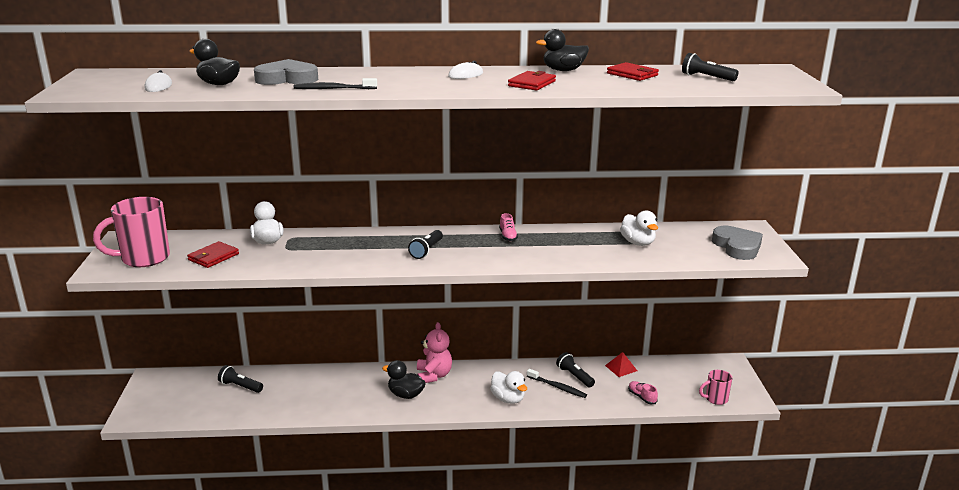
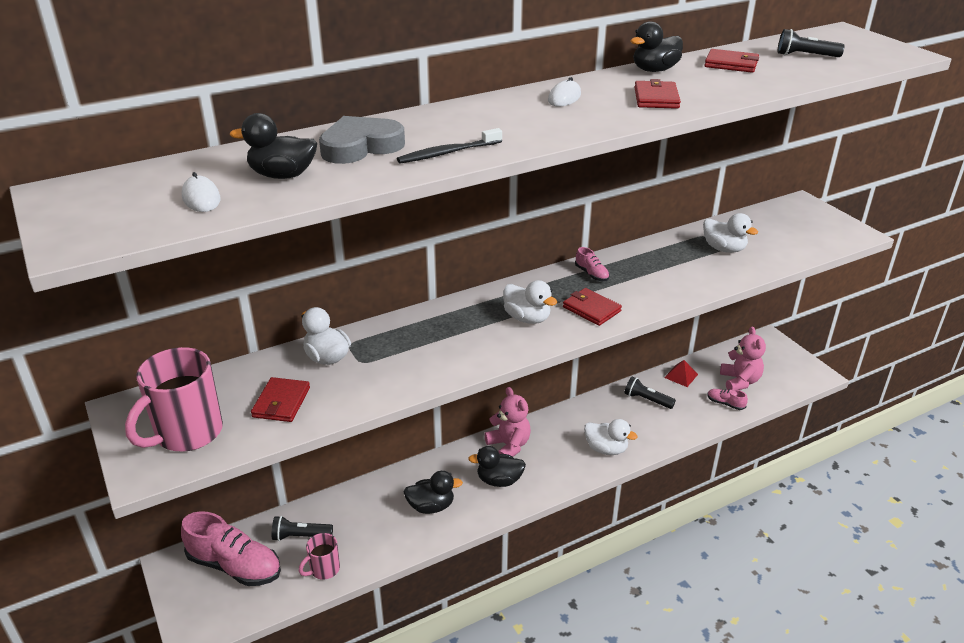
camera: 25 degrees left, 10 degrees up
black flashlight [408,230,443,259] -> white duck [503,280,557,324]
black toothbrush [527,369,587,398] -> none
pink mug [699,370,732,405] -> pink mug moved to [299,533,340,580]
grey heart [712,226,763,260] -> none
none -> pink shoe [181,511,281,586]
none -> black duck [404,471,463,514]
none -> red wallet [563,288,622,326]
none -> pink teddy bear [720,326,766,390]

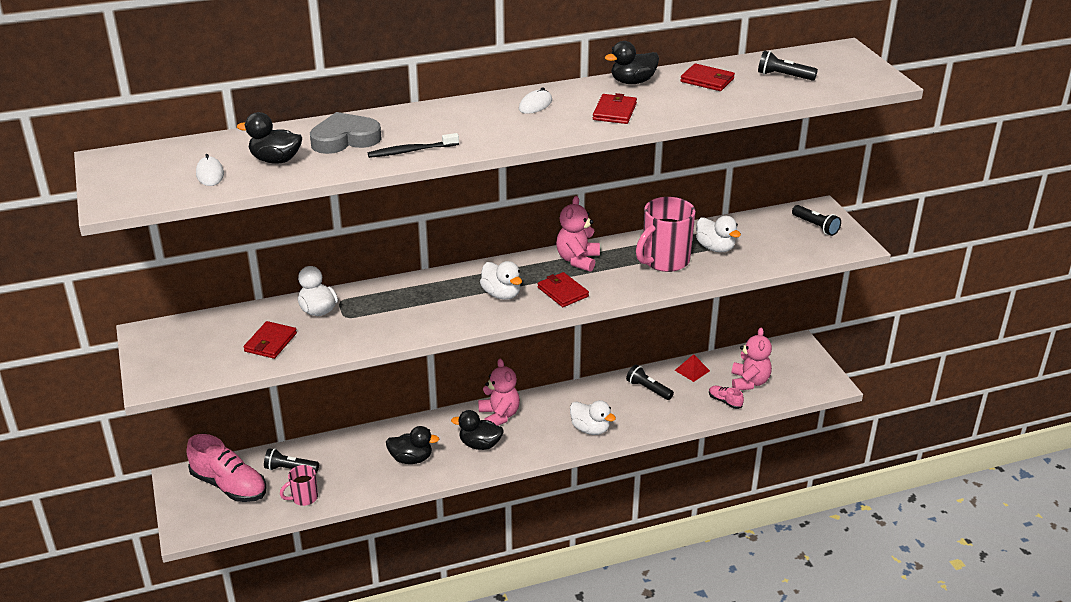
camera: 10 degrees right, 0 degrees up
pink mug [125,347,223,452] -> pink mug moved to [636,197,696,272]
pink shoe [575,247,609,281] -> pink teddy bear [556,196,600,272]
none -> black flashlight [792,205,841,236]

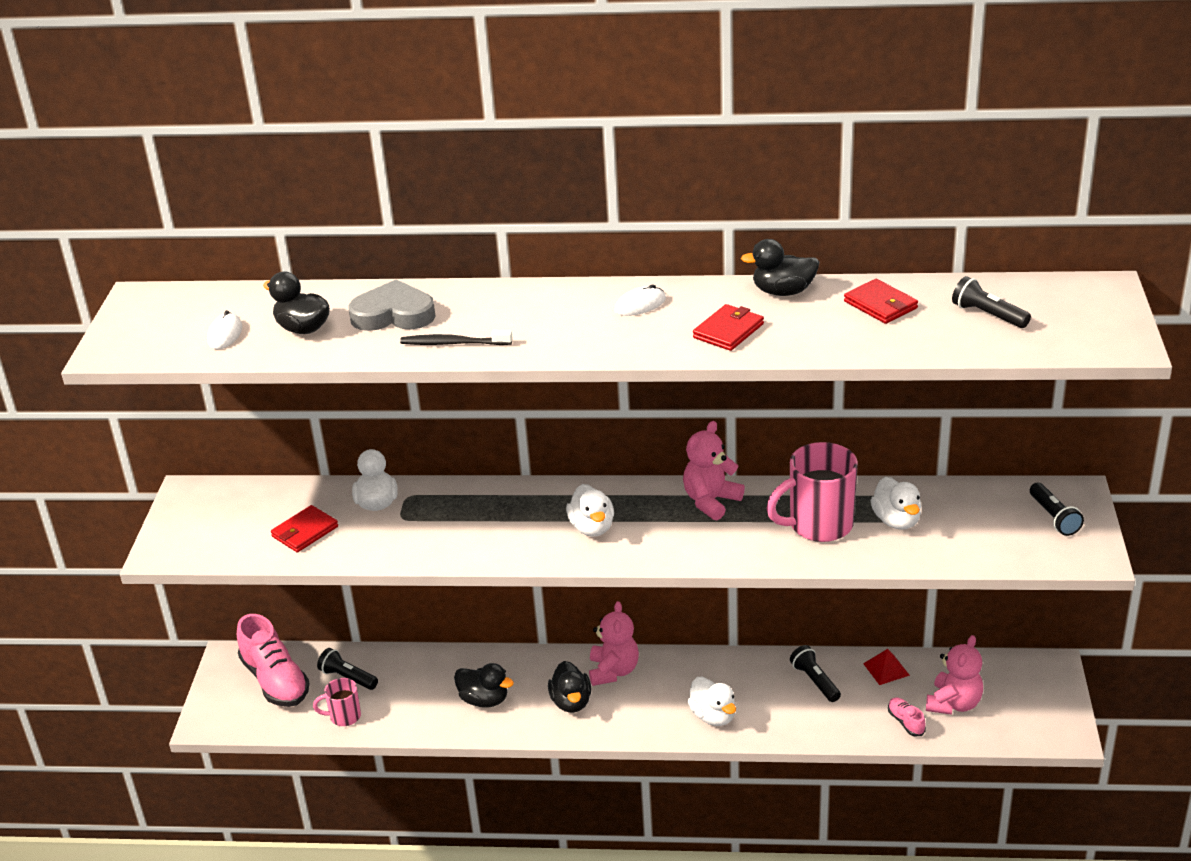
camera: 25 degrees right, 0 degrees up
black duck [451,410,504,450] -> black duck turned 135 degrees counterclockwise [548,661,592,713]
red wallet [538,272,589,307] -> none

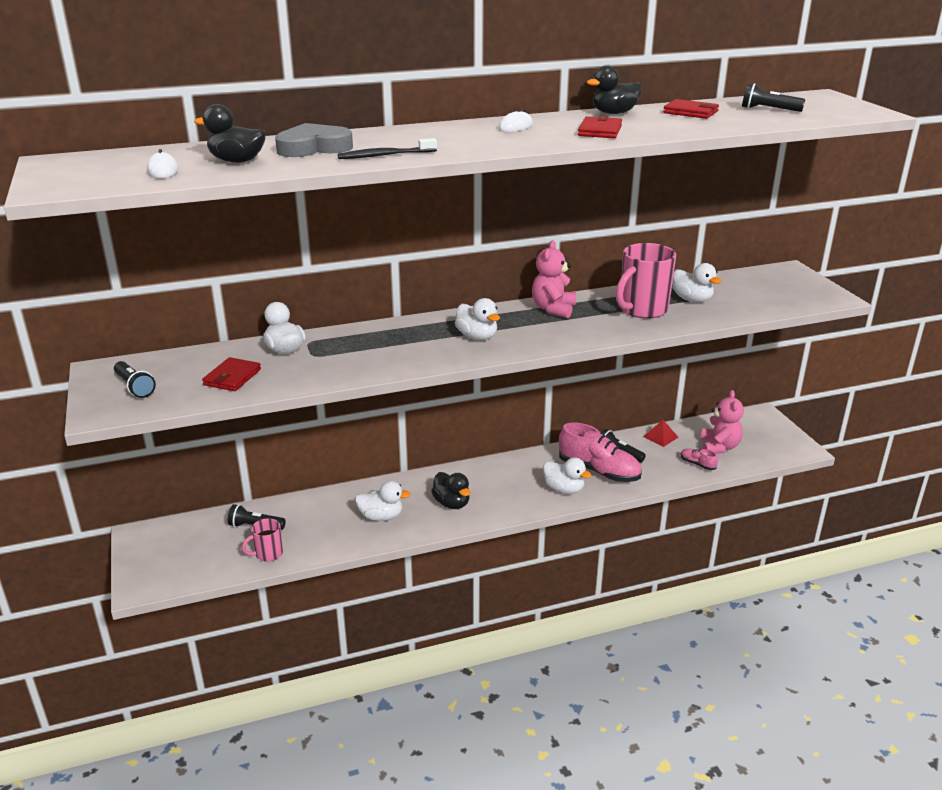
camera: 25 degrees left, 5 degrees down
pink shoe [237,614,310,707] -> pink shoe moved to [559,422,642,482]
black duck [454,663,514,708] -> white duck [355,481,411,521]
pink teddy bear [589,601,639,686] -> none
black flashlight [1030,483,1084,536] -> black flashlight moved to [114,361,156,398]

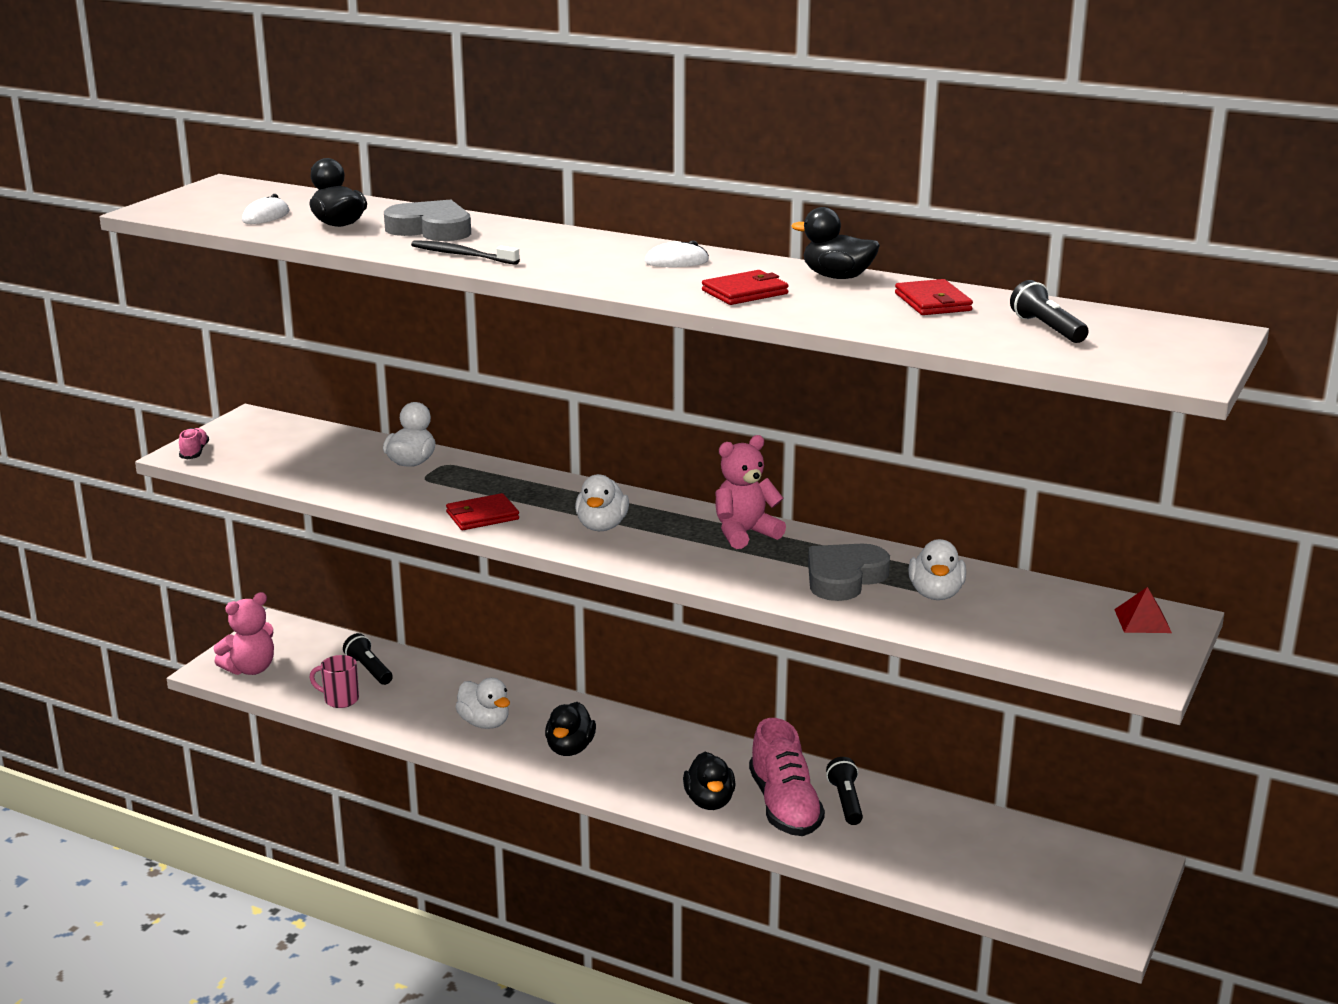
camera: 45 degrees right, 5 degrees down
black flashlight [114,361,156,398] -> none
red wallet [202,357,261,391] -> red wallet moved to [446,493,519,530]
white duck [543,457,592,494] -> black duck [683,752,736,810]
pink mug [616,243,676,319] -> grey heart [808,544,890,601]
red pyramid [643,420,678,447] -> red pyramid moved to [1114,587,1172,633]
pink shoe [681,448,718,470] -> pink shoe moved to [179,428,209,459]
pink teddy bear [701,390,744,454] -> pink teddy bear moved to [214,592,274,675]

